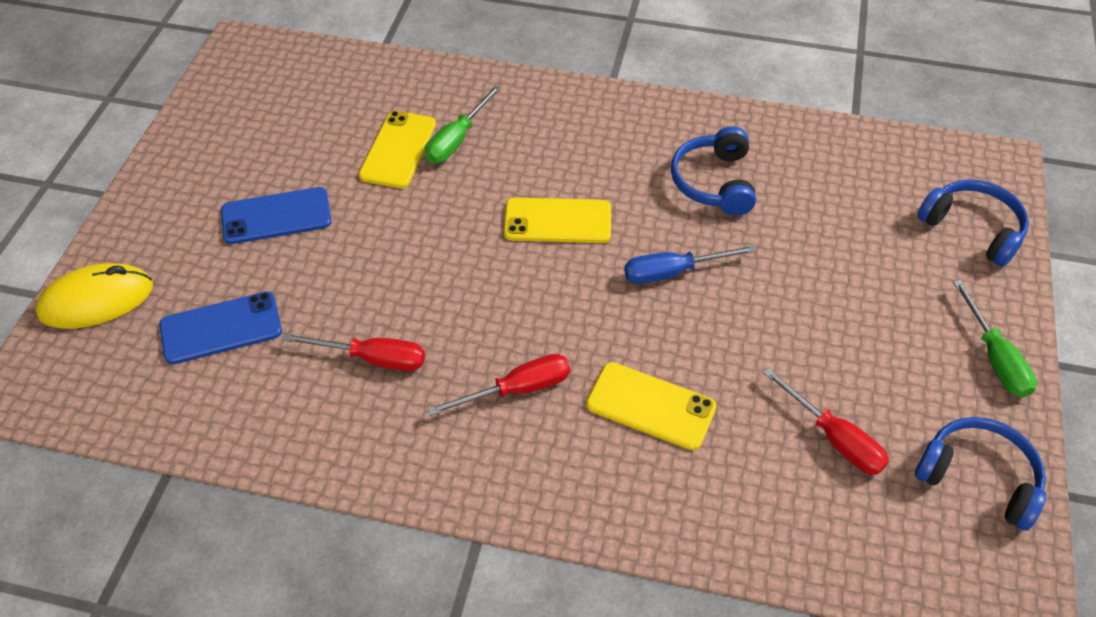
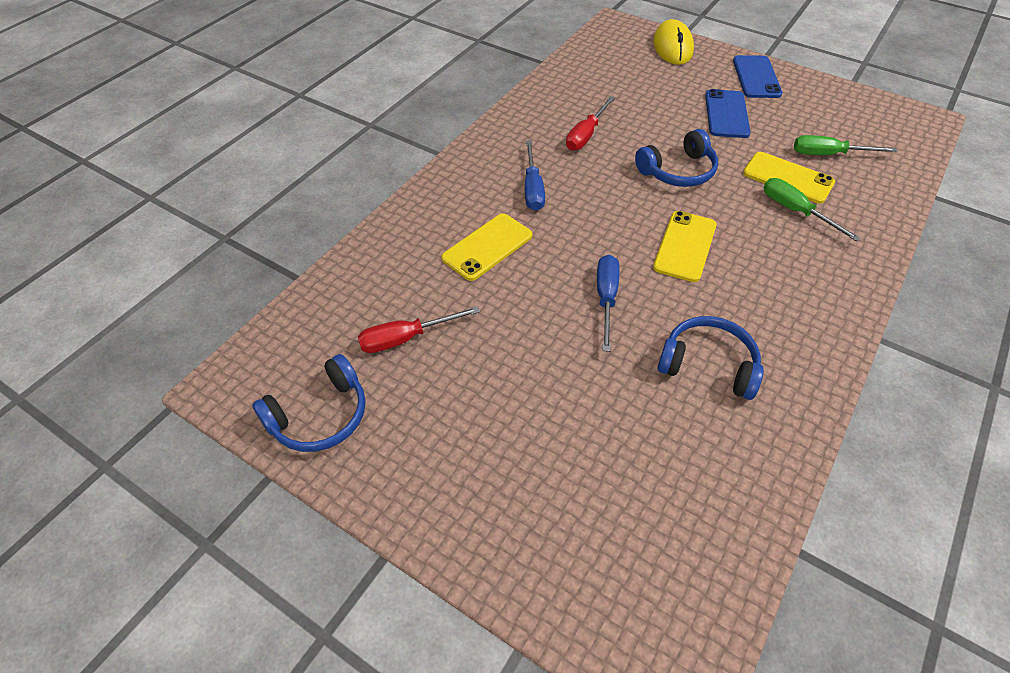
camera: 110 degrees right, 0 degrees up
blue phone [159,292,282,364] -> blue phone moved to [733,55,782,98]
red screwdriver [427,354,570,416] -> blue screwdriver [525,140,545,211]
blue headphones [918,179,1029,267] -> blue headphones moved to [635,129,718,187]
green screwdriver [953,280,1037,398] -> green screwdriver moved to [794,135,898,155]

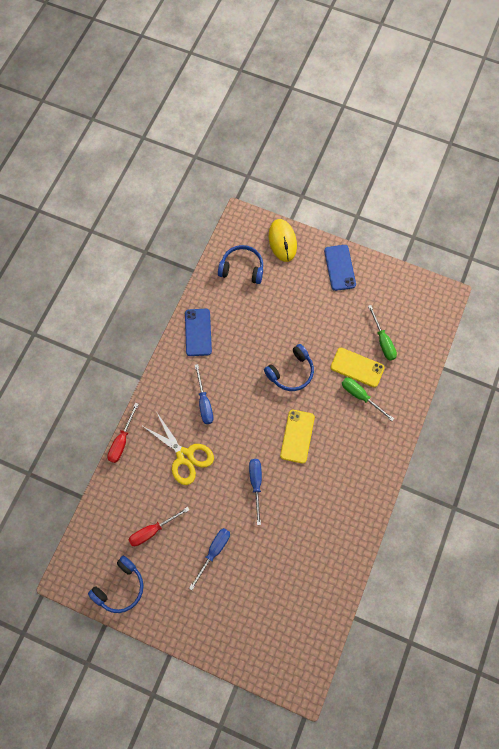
camera: 10 degrees left, 20 degrees up
yellow phone [441,214,533,281] -> yellow scissors [141,413,214,485]
red screwdriver [566,96,615,151] -> red screwdriver moved to [107,403,139,463]
blue headphones [657,316,764,400] -> blue headphones moved to [218,245,263,284]
blue phone [705,89,751,138] -> blue phone moved to [185,309,212,356]
green screwdriver [794,135,898,155] -> green screwdriver turned 105 degrees counterclockwise [368,305,397,361]
none -> blue screwdriver [189,528,230,590]

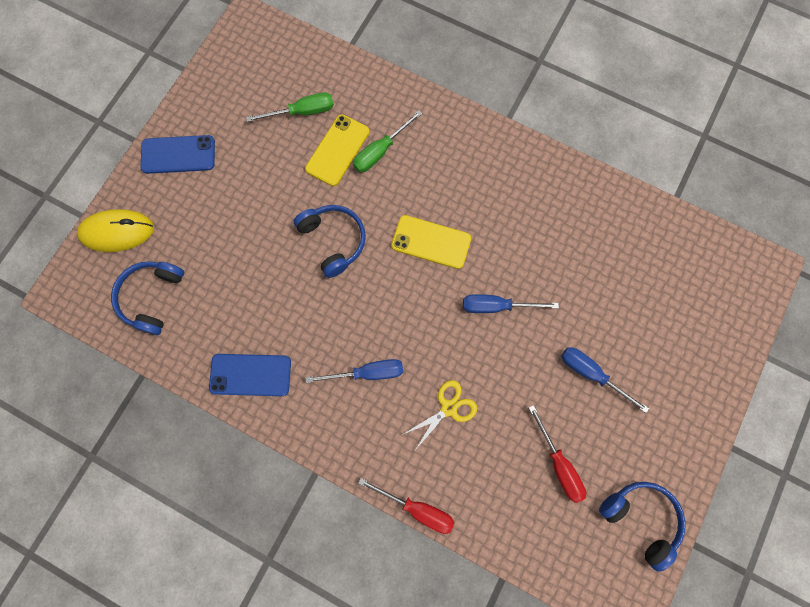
camera: 85 degrees left, 5 degrees up
yellow scissors [141,413,214,485] -> yellow scissors [402,380,478,450], size x0.64

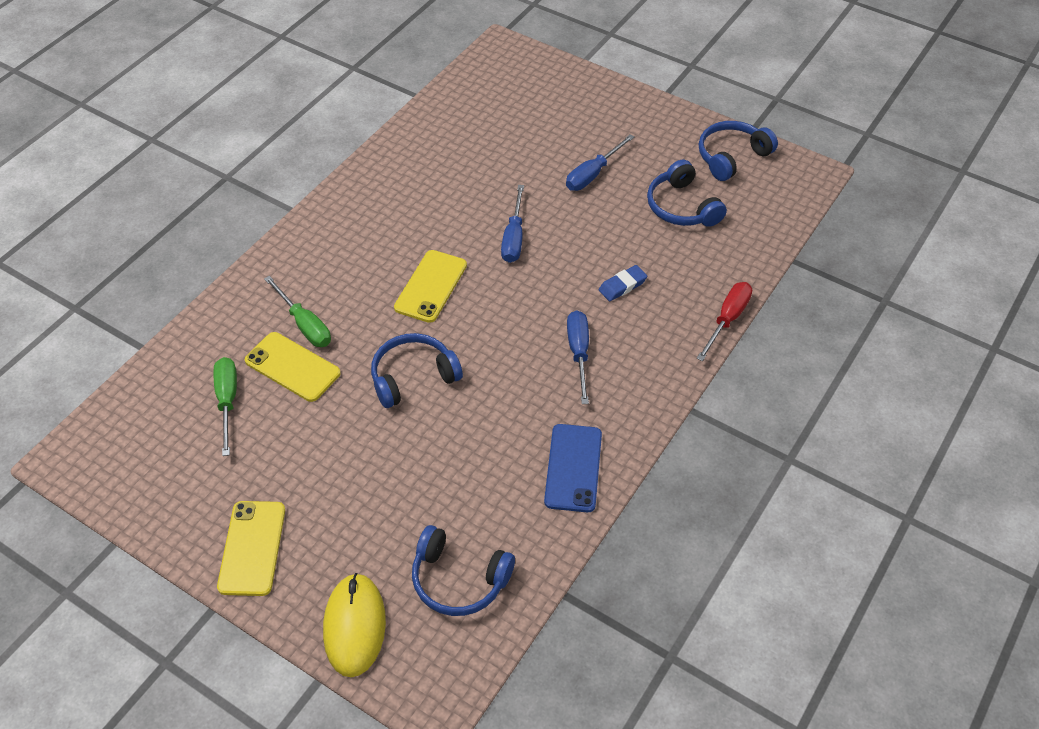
camera: 85 degrees left, 25 degrees down
blue phone [140,135,215,174] -> yellow phone [217,501,285,596]
yellow scissors [402,380,478,450] -> blue eraser [599,265,647,301]
red screwdriver [529,405,586,503] -> blue headphones [647,160,727,227]

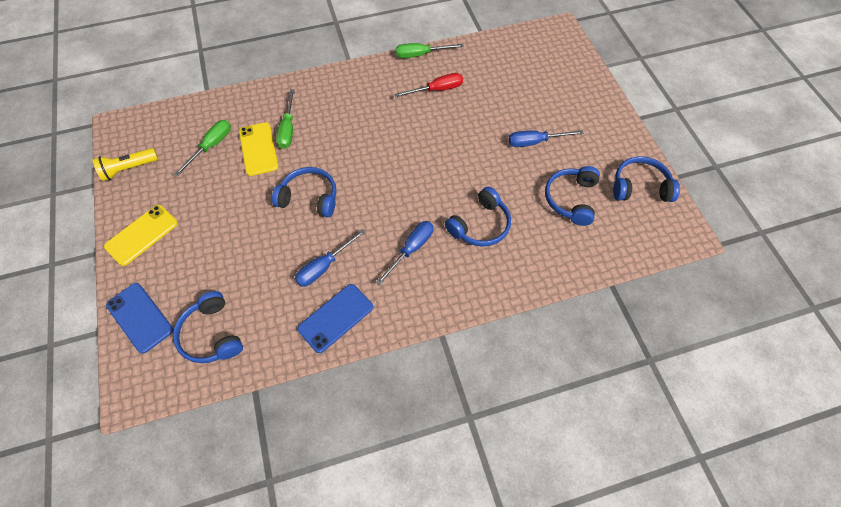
camera: 40 degrees right, 10 degrees up
yellow mouse [323,573,386,677] -> blue phone [106,283,173,354]
yellow phone [394,250,467,323] -> none
blue screwdriver [501,185,524,263] -> blue screwdriver moved to [295,229,365,287]
blue eraser [599,265,647,301] -> blue headphones [445,187,511,247]
red screwdriver [697,282,752,361] -> red screwdriver moved to [394,73,463,97]
none -> yellow flashlight [93,148,158,181]
none -> green screwdriver [396,43,464,58]

